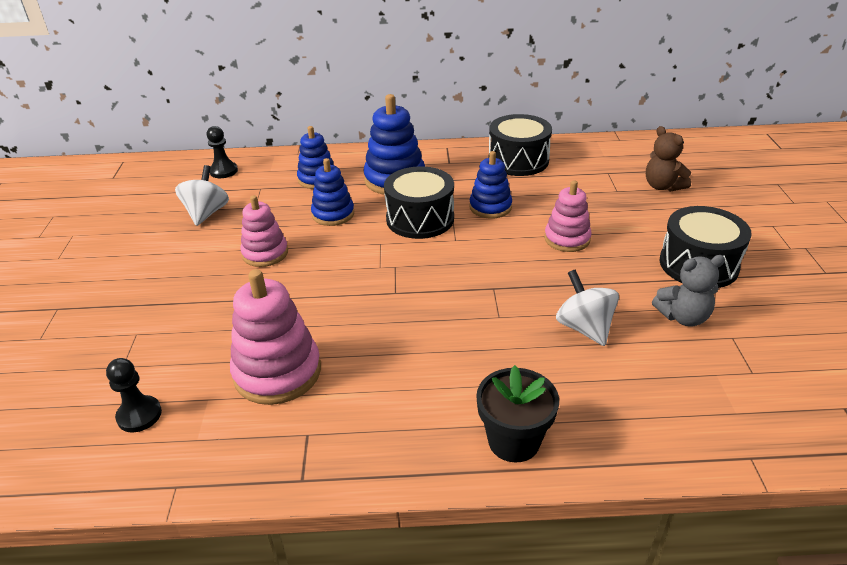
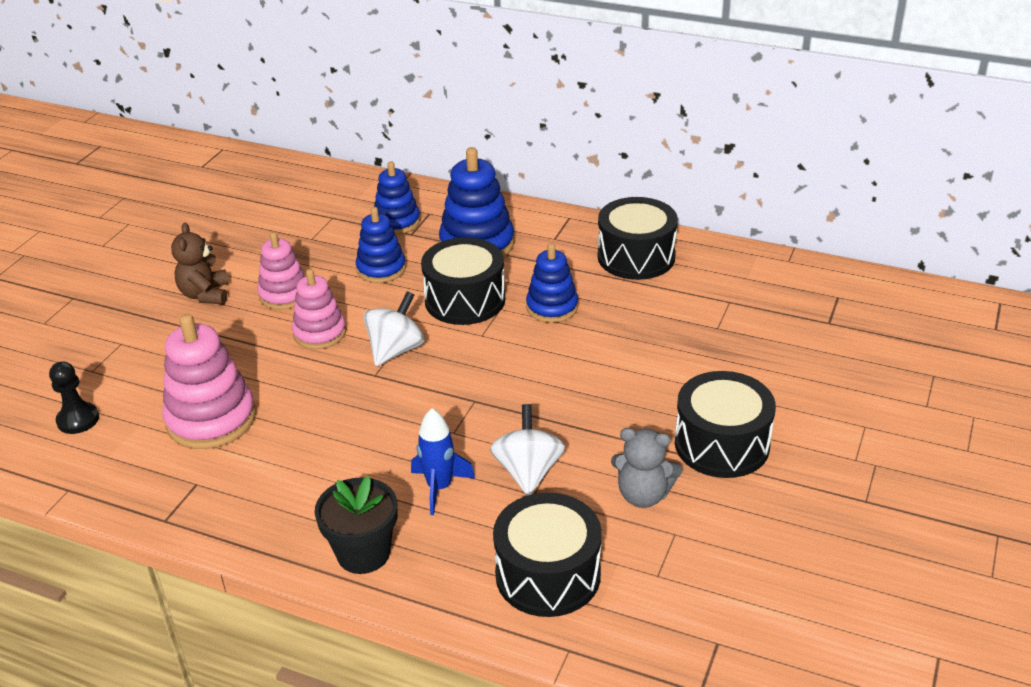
camera: 25 degrees right, 0 degrees up
white spinning top [175,165,229,226] -> white spinning top moved to [363,291,424,366]
black pawn [207,126,238,178] -> none
pink stacking toy [544,180,592,252] -> pink stacking toy moved to [292,269,346,349]
brown teddy bear [646,126,691,192] -> brown teddy bear moved to [171,223,229,304]
none -> blue rocket [411,408,475,515]
none -> black drum [493,493,602,617]

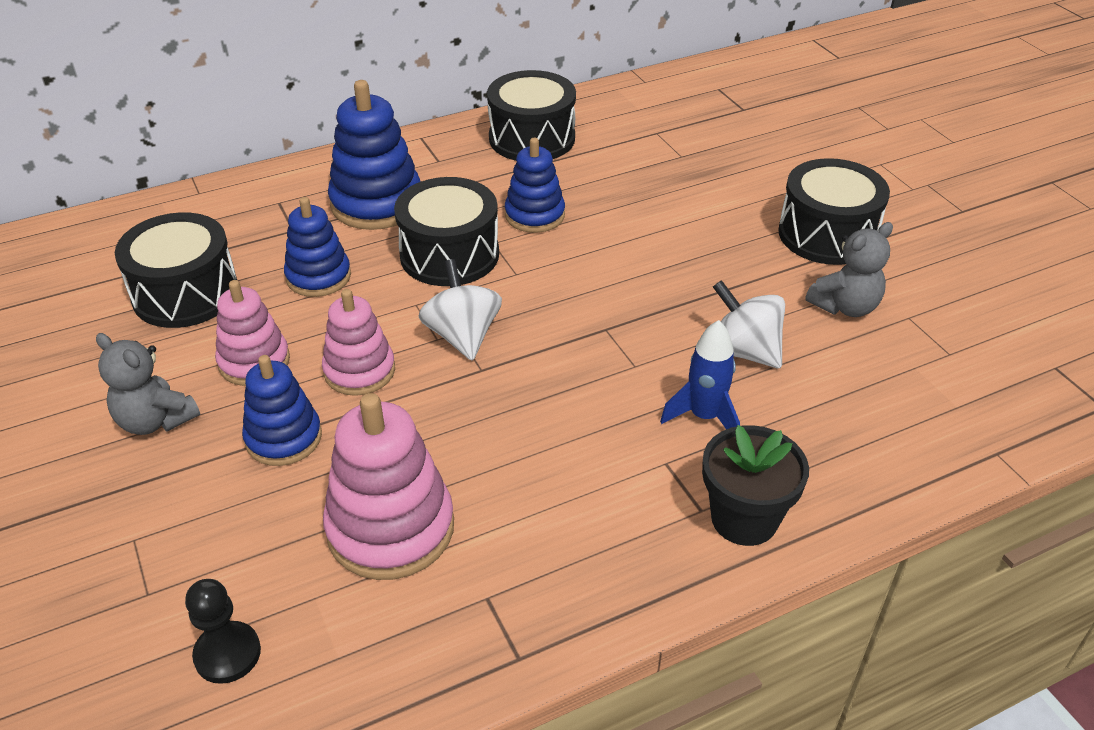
camera: 50 degrees left, 5 degrees up
brown teddy bear [171,223,229,304] -> grey teddy bear [96,333,200,435]
blue stacking toy [374,161,420,234] -> blue stacking toy moved to [242,355,322,466]
black drum [493,493,602,617] -> black drum moved to [115,212,237,328]

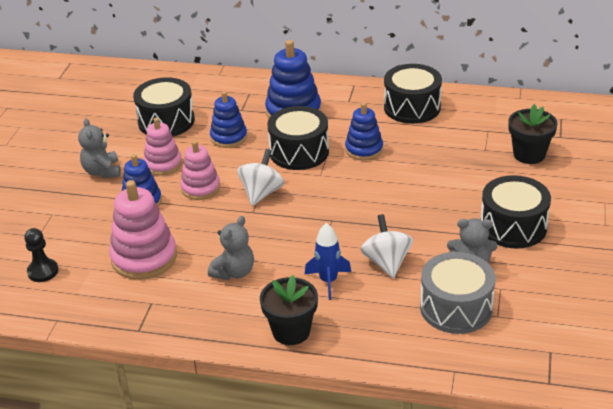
camera: 40 degrees right, 5 degrees down
none -> grey teddy bear [208,216,254,280]
none -> grey drum [420,252,495,334]
none -> black flower pot [508,104,558,164]

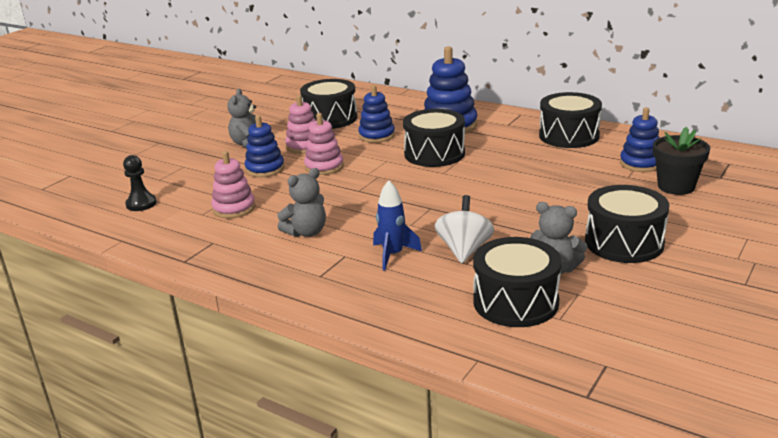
camera: 20 degrees right, 10 degrees down
pink stacking toy [109,180,177,280] -> pink stacking toy [211,151,256,218], size x0.65
white spinning top [238,149,284,206] -> none
black flower pot [260,275,318,345] -> none
blue stacking toy [345,103,383,161] -> blue stacking toy moved to [620,107,660,172]
grey drum [420,252,495,334] -> black drum [473,237,562,327]

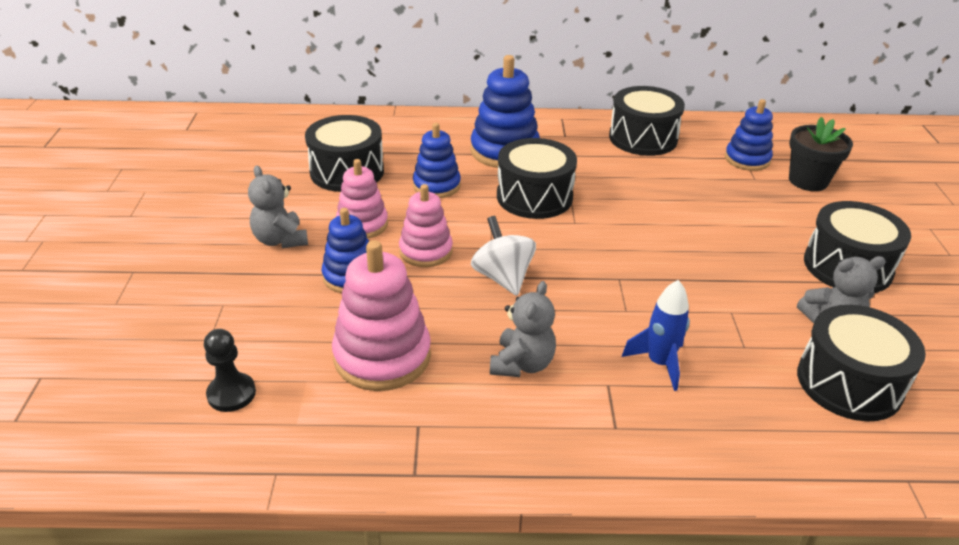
camera: 35 degrees left, 10 degrees up
pink stacking toy [211,151,256,218] -> pink stacking toy [332,240,431,391], size x1.55
white spinning top [435,195,494,263] -> white spinning top moved to [471,216,536,296]

